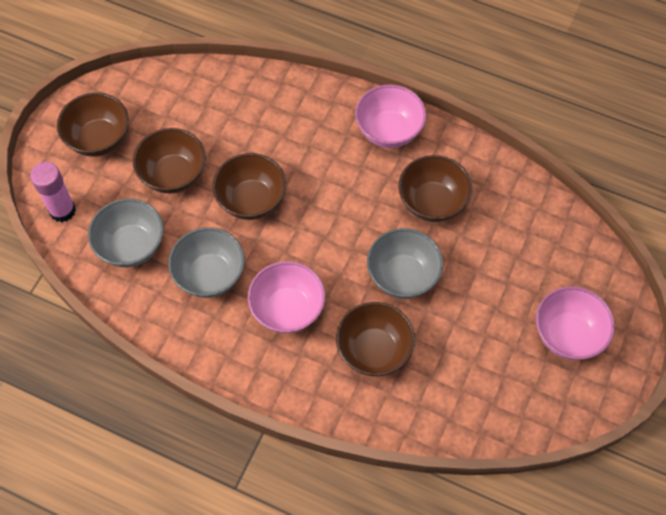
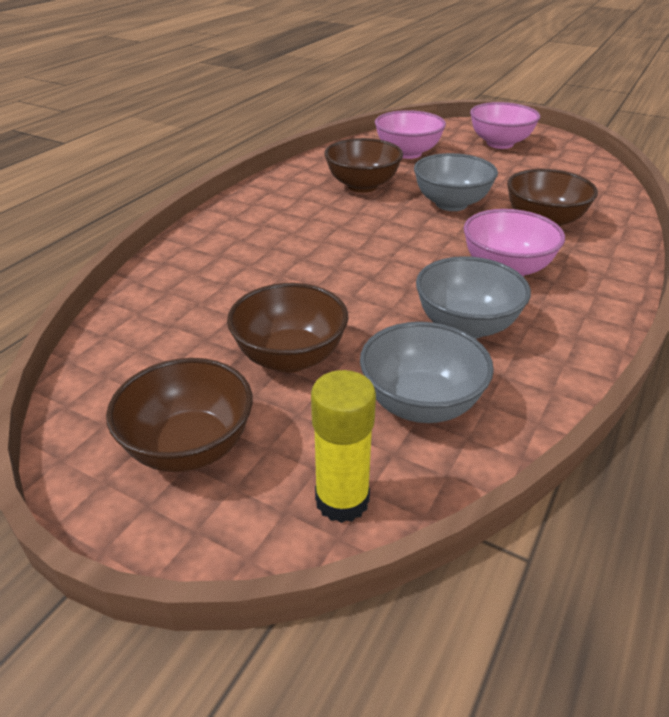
camera: 85 degrees left, 25 degrees down
pink glue stick [30,162,76,222] -> yellow glue stick [311,370,376,523]
brown bowl [213,153,286,220] -> none
pink bowl [355,85,427,148] -> pink bowl moved to [375,110,446,159]

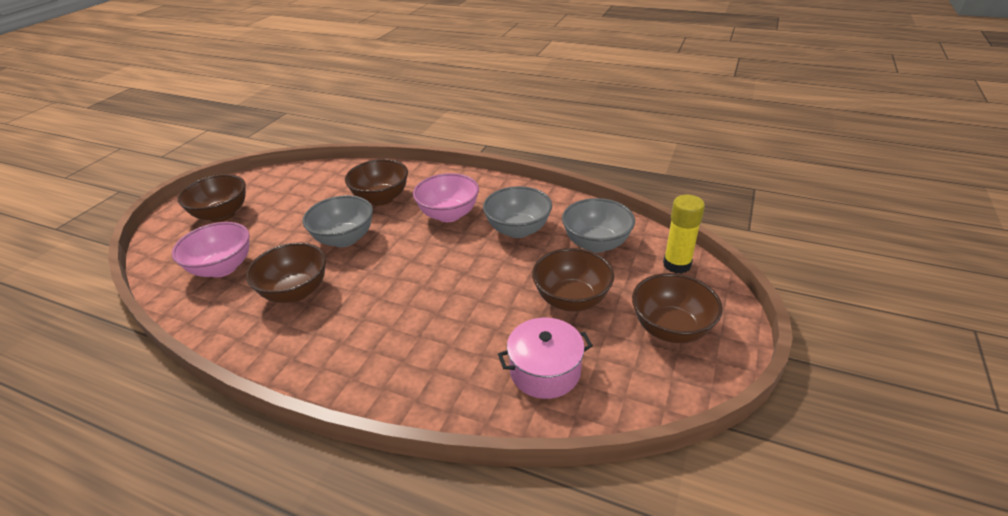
camera: 95 degrees left, 0 degrees up
pink bowl [470,102,540,149] -> brown bowl [177,174,246,222]
none -> pink pot [498,318,593,399]

